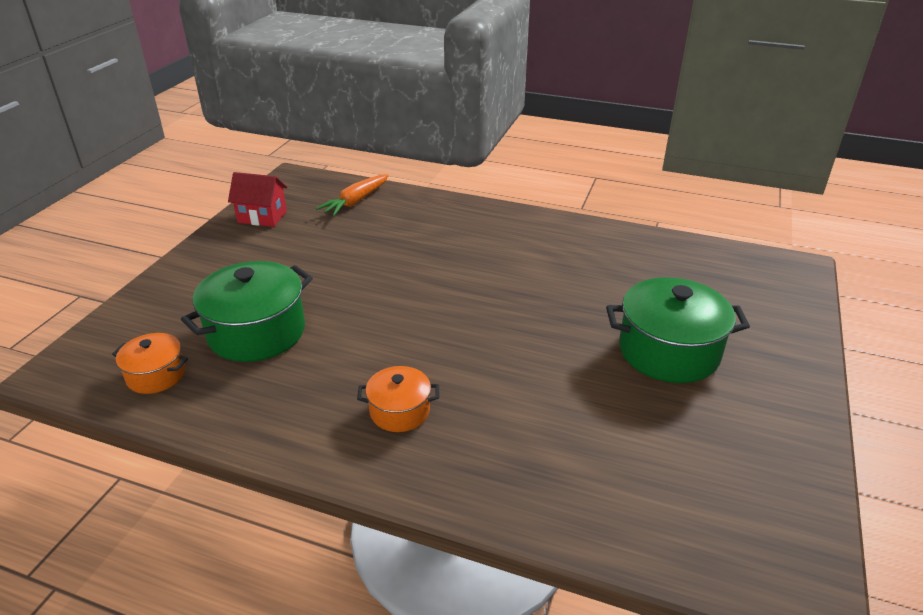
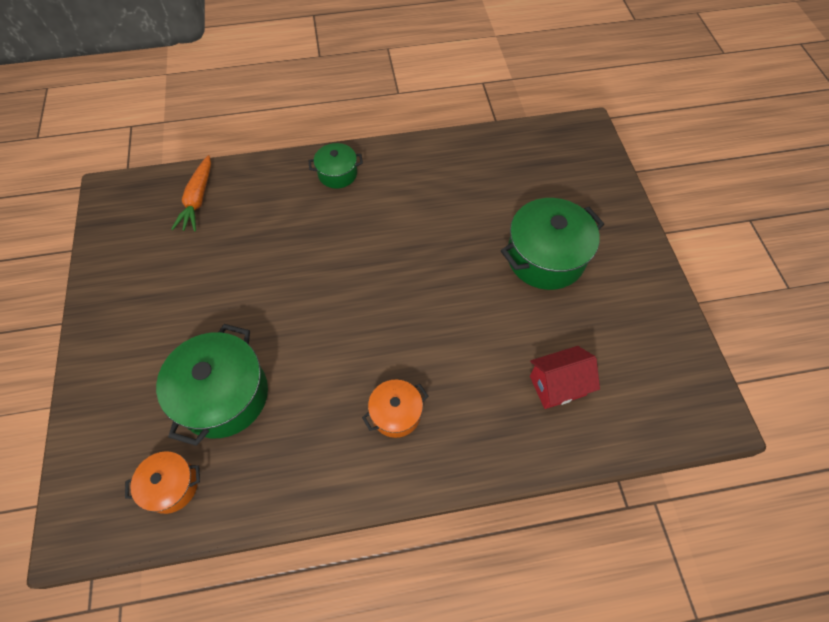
camera: 30 degrees left, 25 degrees up
red house [228,172,287,227] -> red house moved to [530,346,600,409]
none -> green pot [308,143,363,189]

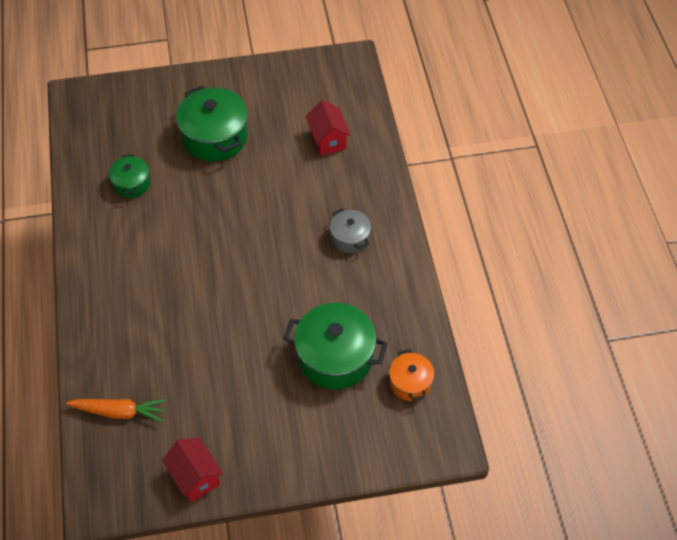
camera: 90 degrees left, 5 degrees down
green pot [308,143,363,189] -> green pot moved to [109,154,150,198]
orange pot [362,380,428,438] -> grey pot [330,208,371,253]
none -> red house [162,438,223,502]

